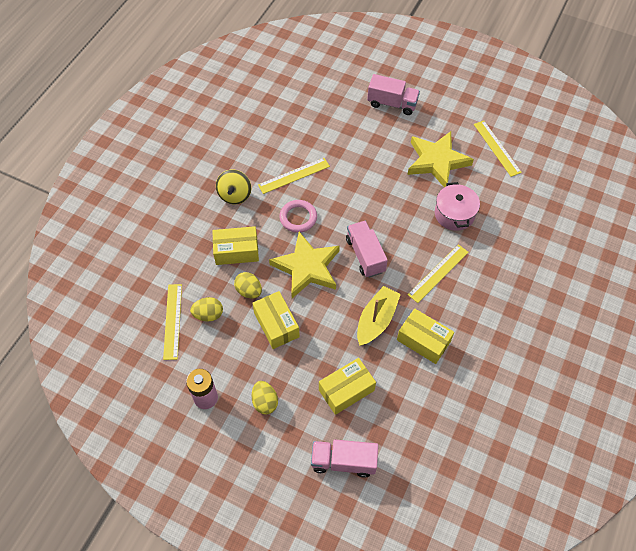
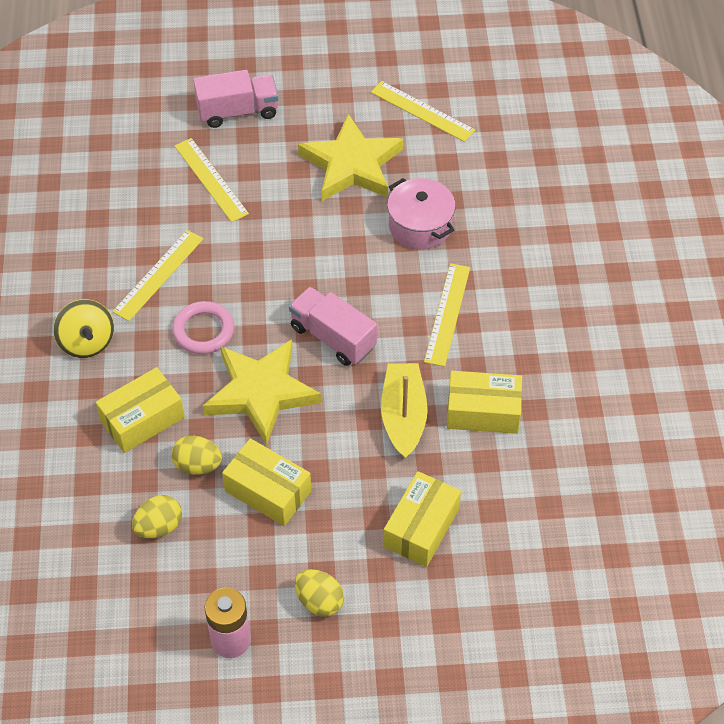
camera: 30 degrees left, 5 degrees down
yellow ruler [163,284,182,360] -> yellow ruler moved to [174,138,249,222]
pink truck [311,439,378,478] -> none

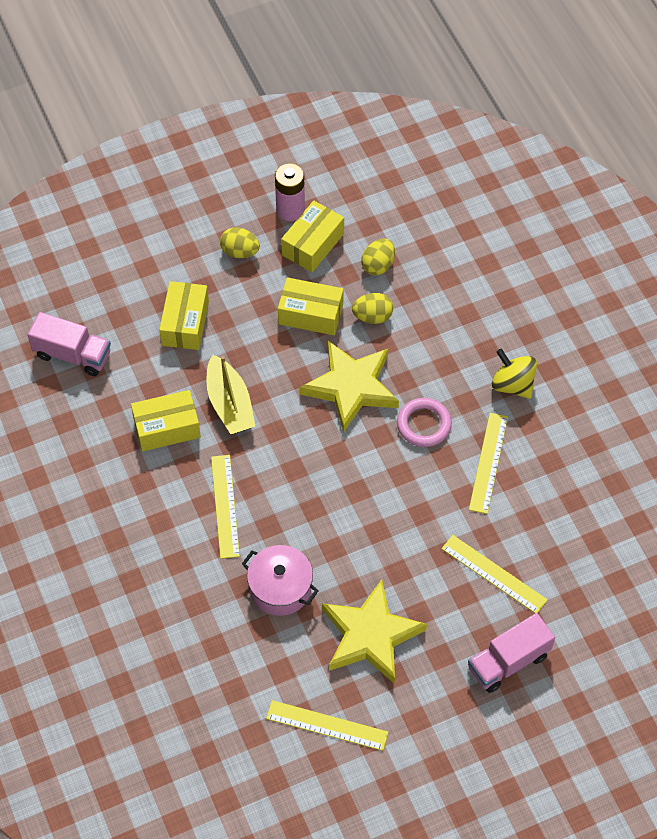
camera: 160 degrees right, 5 degrees up
yellow box [96,367,185,453] -> yellow box moved to [281,200,344,272]
pink truck [289,287,377,366] -> pink truck moved to [28,312,111,376]

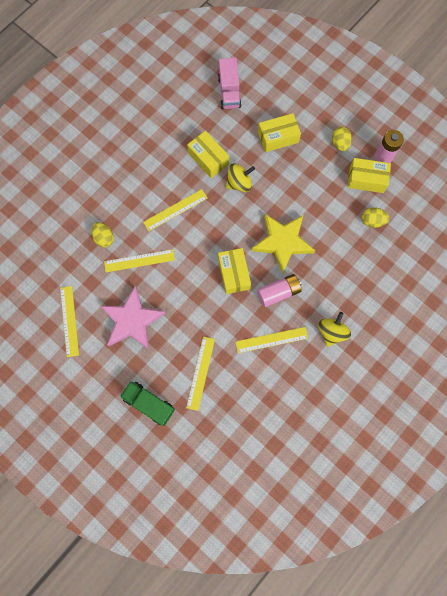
camera: 65 degrees right, 15 degrees up
yellow boat [206,355,255,434] -> yellow spinning top [226,163,255,192]
pink pot [242,545,318,616] -> yellow ruler [104,249,175,272]
yellow box [278,277,344,335] -> yellow box moved to [218,248,251,294]
yellow star [322,579,427,684] -> pink star [100,286,166,349]
yellow egg [352,293,393,324] -> yellow egg moved to [91,222,114,248]
pink ring [397,398,452,447] -> pink battery [257,274,302,307]
pink truck [468,613,555,693] -> green truck [120,381,175,426]

